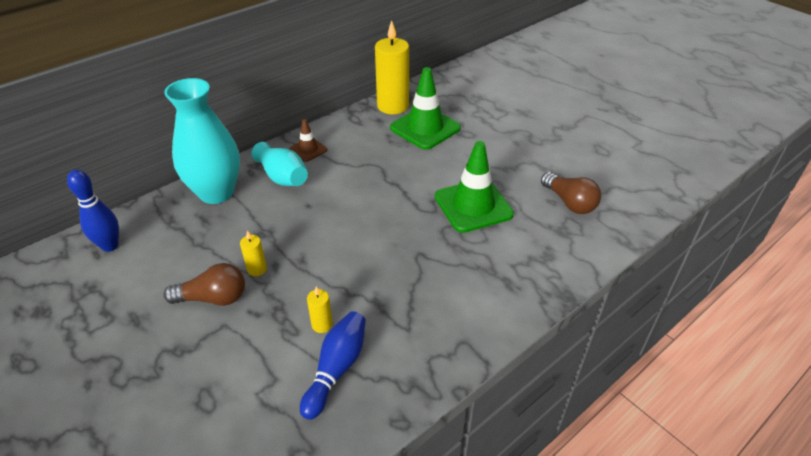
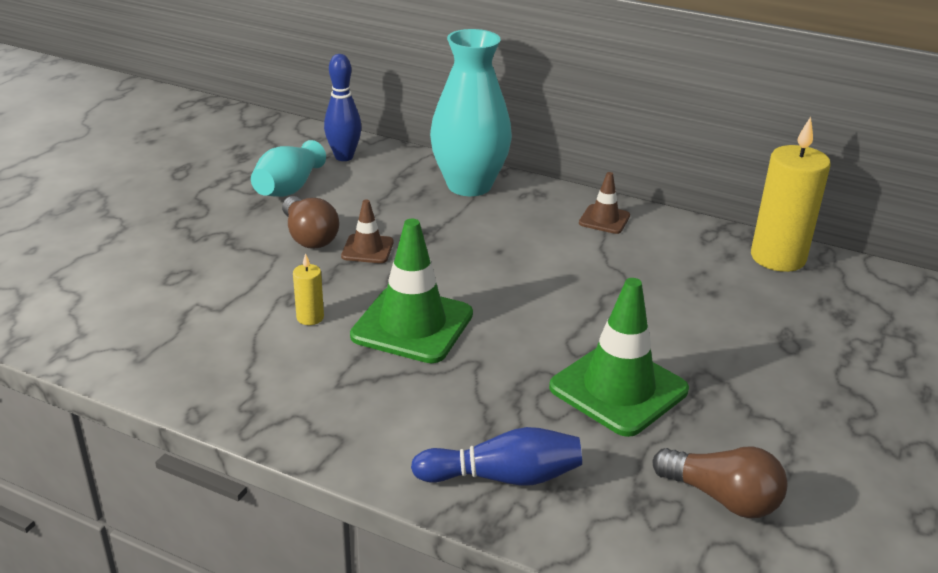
camera: 65 degrees right, 10 degrees down
yellow candle [240,231,267,276] -> brown traffic cone [341,199,394,263]
turquoise vase [251,142,308,186] -> turquoise vase moved to [251,140,326,197]
blue bowling pin [300,311,366,420] -> blue bowling pin moved to [411,427,582,486]
green traffic cone [390,67,461,150] -> green traffic cone moved to [350,219,473,363]
brown light bulb [541,172,601,214] -> brown light bulb turned 90 degrees counterclockwise [653,447,788,518]

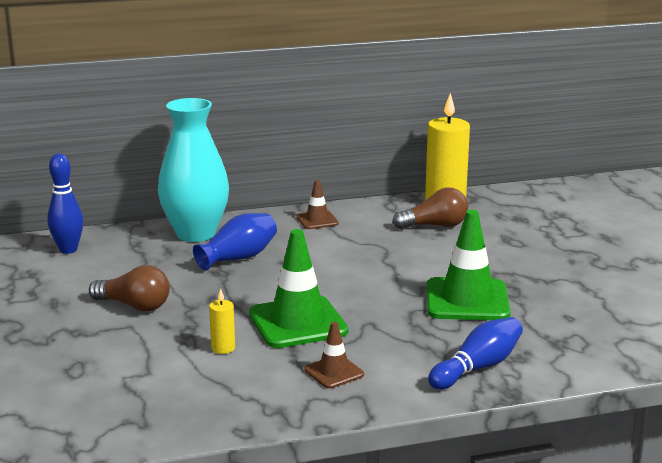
camera: 40 degrees left, 10 degrees down
turquoise vase [251,140,326,197] -> none
brown traffic cone [341,199,394,263] -> brown traffic cone moved to [305,322,364,388]
brown light bulb [653,447,788,518] -> brown light bulb moved to [392,187,468,229]
none -> blue vase [193,213,277,270]

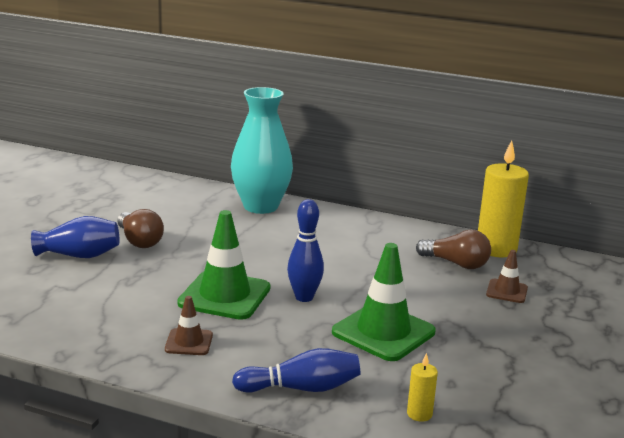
camera: 35 degrees right, 0 degrees up
blue bowling pin [47,153,83,254] -> blue bowling pin moved to [287,199,324,302]
blue vase [193,213,277,270] -> blue vase moved to [31,216,120,258]
yellow candle [209,289,235,354] -> yellow candle moved to [407,353,438,422]
brown traffic cone [297,180,339,229] -> brown traffic cone moved to [486,250,528,303]

